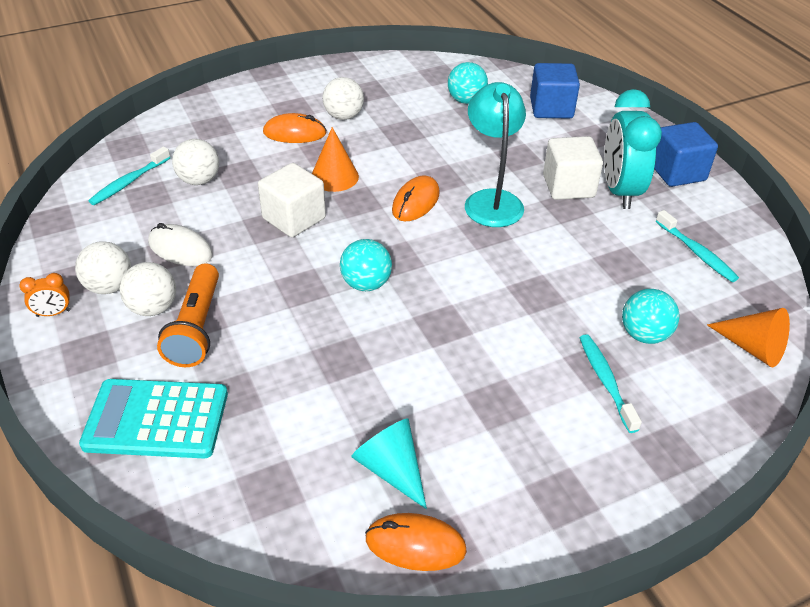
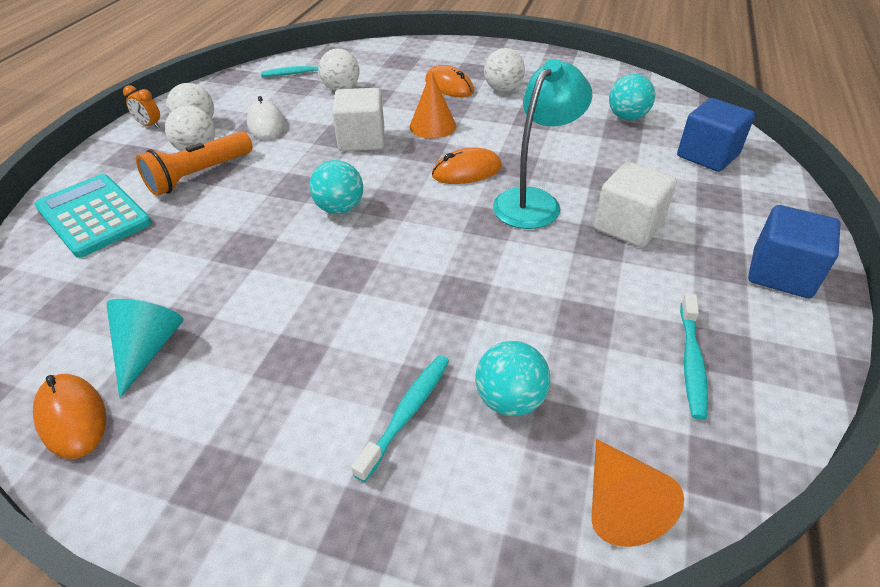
camera: 45 degrees right, 0 degrees up
turquoise clock [604,89,662,209] -> none

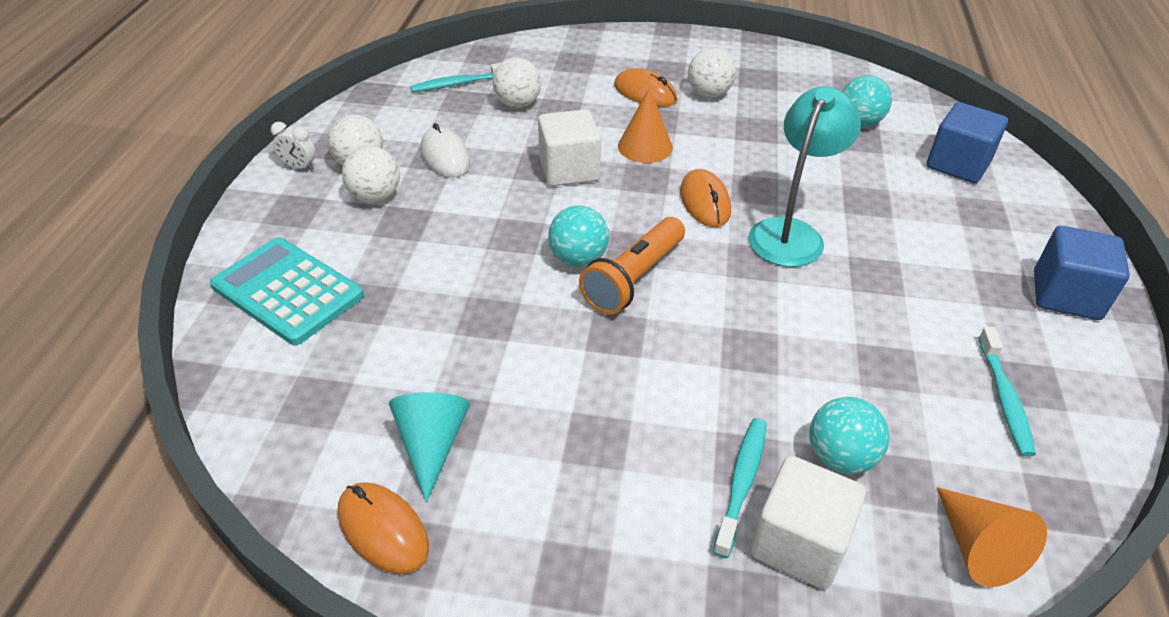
camera: 10 degrees left, 0 degrees up
orange clock [123,85,160,128] -> white clock [271,122,316,171]
orange flashlight [136,131,252,196] -> orange flashlight moved to [579,217,685,315]
orange mouse [432,148,502,184] -> orange mouse turned 75 degrees counterclockwise [680,169,731,227]
white cube [594,161,677,247] -> white cube moved to [750,456,866,589]

